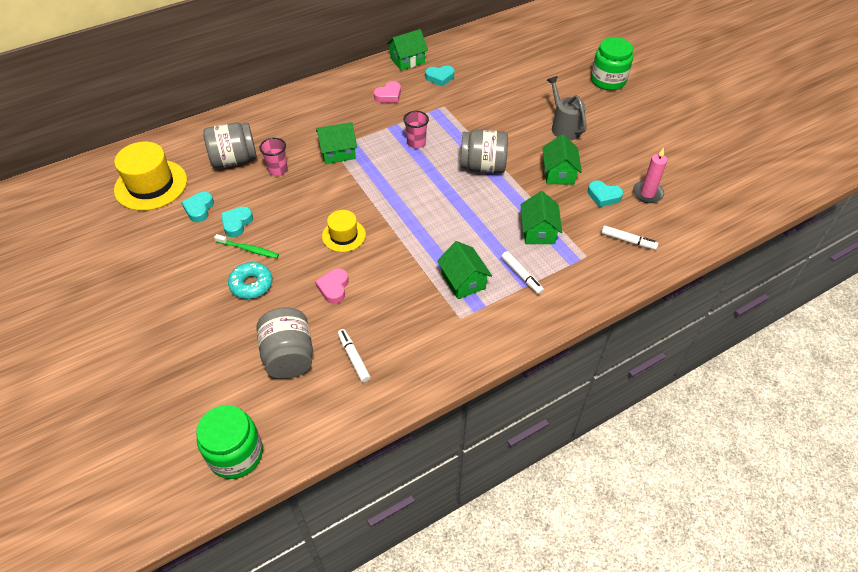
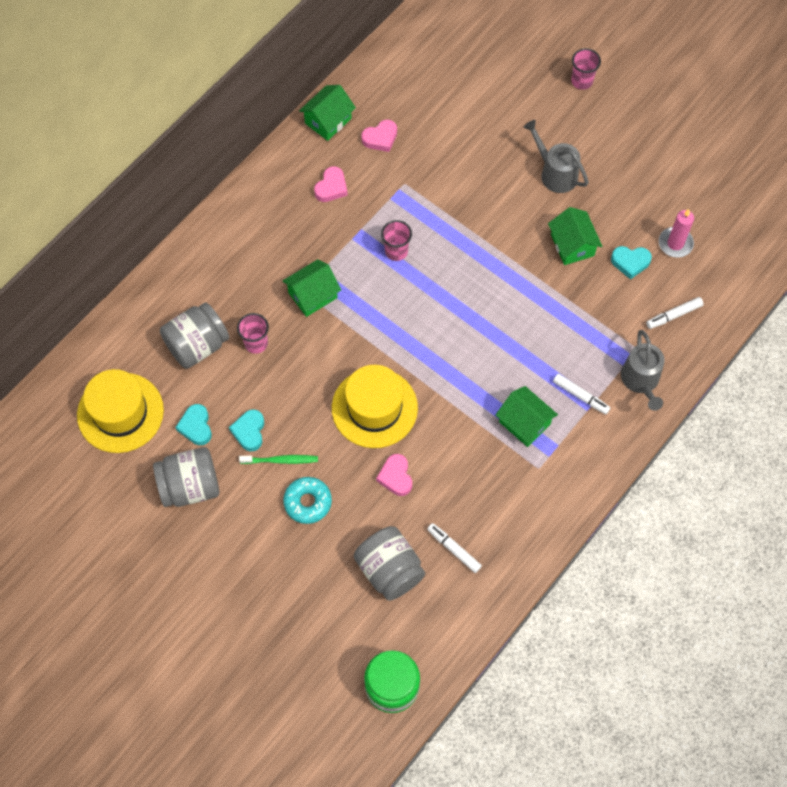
camera: 20 degrees left, 15 degrees up
yellow hat [322,210,366,252] -> yellow hat [332,365,418,448], size x1.73
turquoise heart [425,65,454,87] -> pink heart [361,119,397,152]
grey jar [460,130,508,173] -> grey jar moved to [153,447,219,507]
green house [520,191,562,244] -> none
green jar [591,37,633,90] -> pink cup [571,48,601,90]
white marker [601,226,658,250] -> white marker turned 150 degrees clockwise [646,297,704,329]
none -> grey watering can [621,330,665,411]

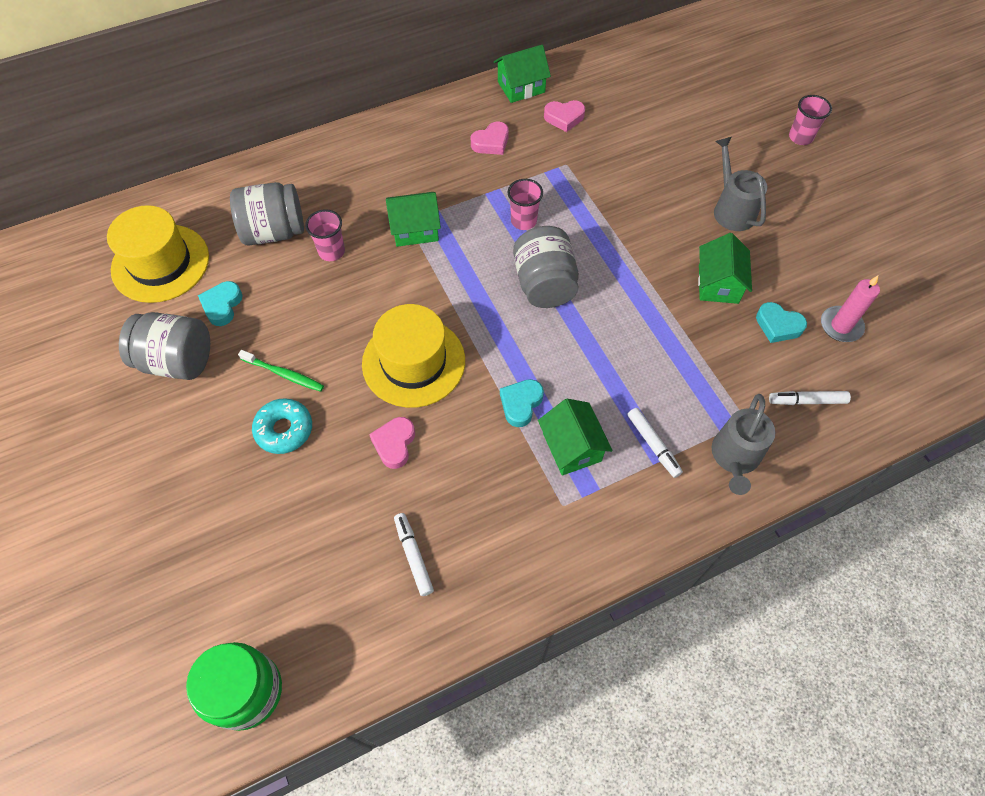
camera: 25 degrees right, 5 degrees down
turquoise heart [229,409,264,452] -> turquoise heart moved to [500,379,544,427]
grey jar [354,526,425,601] -> grey jar moved to [513,226,579,308]

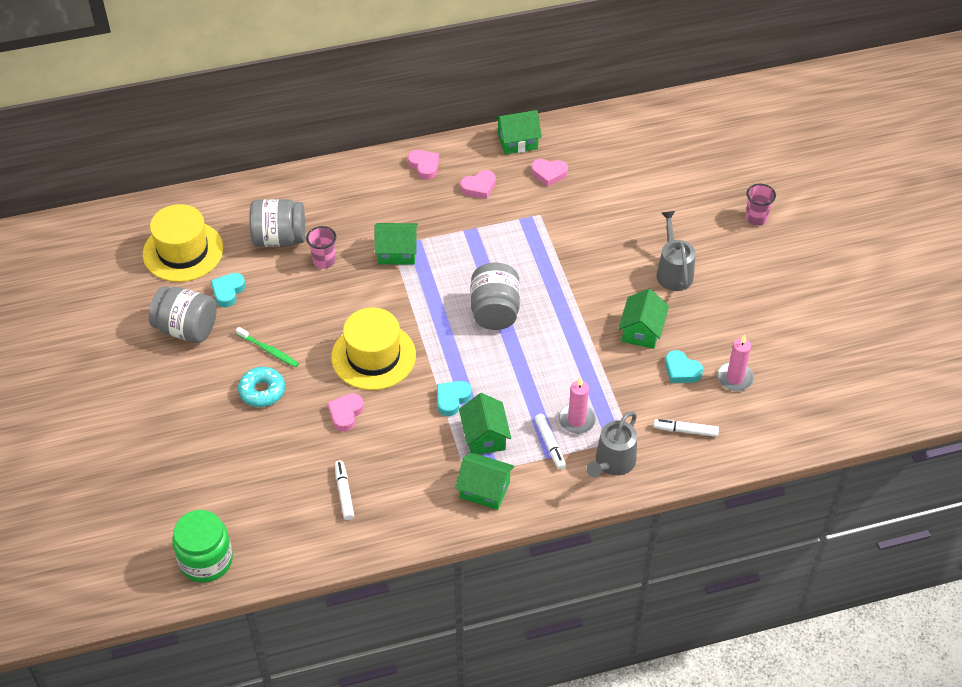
camera: 10 degrees right, 10 degrees down
pink cup [508,179,543,230] -> none
none -> pink heart [408,150,439,180]
none -> green house [455,452,515,510]
none -> pink candle [558,377,596,434]

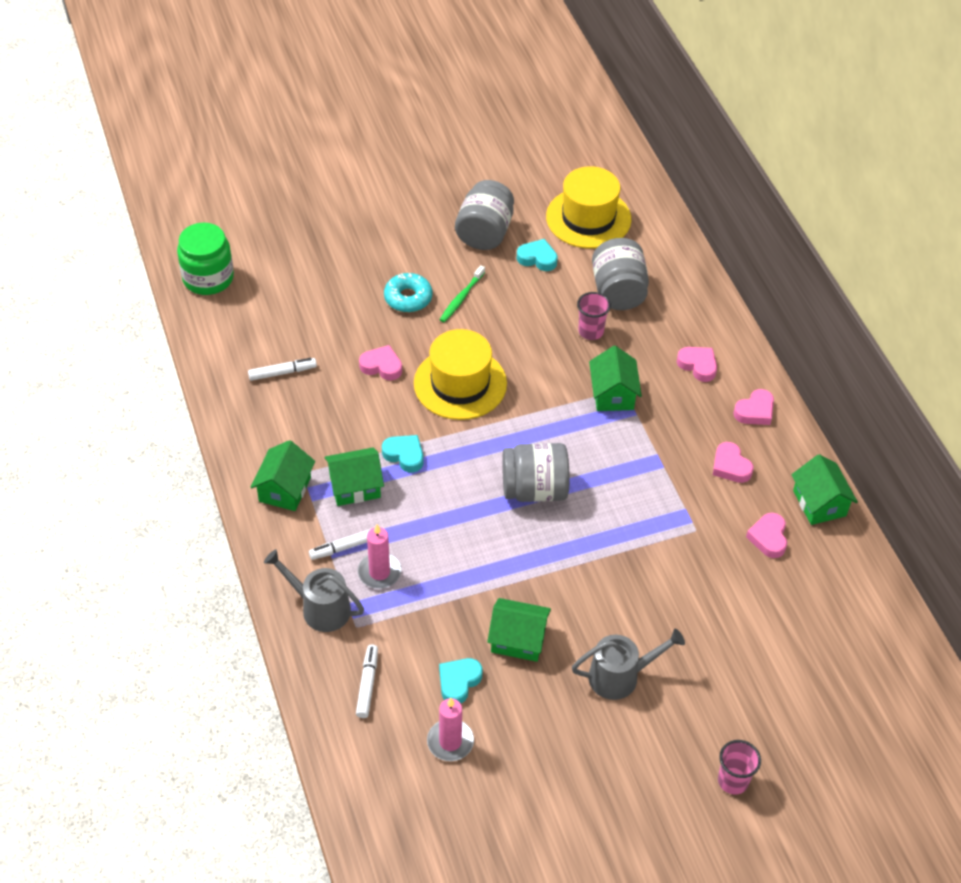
camera: 85 degrees right, 0 degrees up
none -> pink heart [677,347,717,382]

